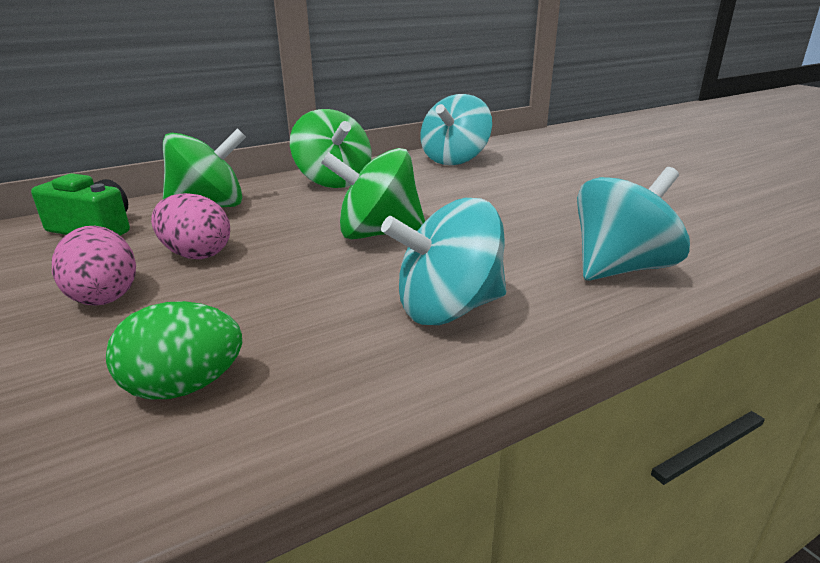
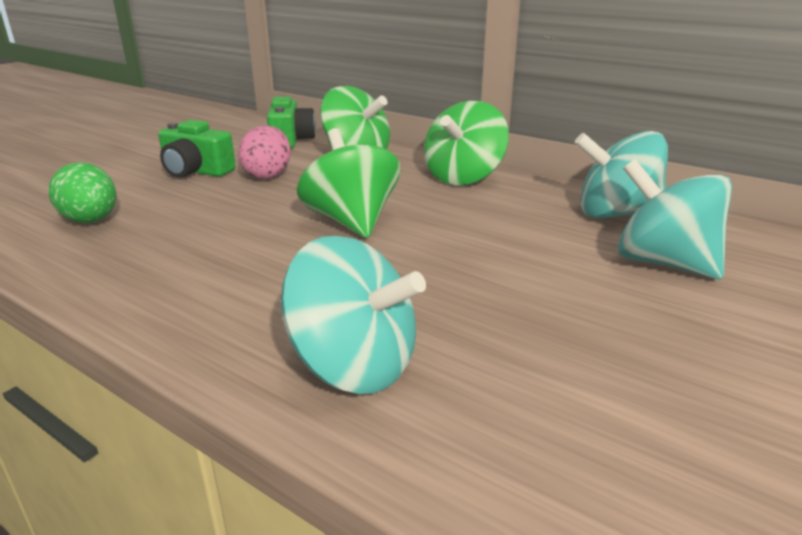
camera: 65 degrees right, 0 degrees up
pink egg [52,226,136,306] -> green camera [158,120,235,178]
turquoise spinning top [381,198,506,325] -> turquoise spinning top moved to [618,159,732,279]

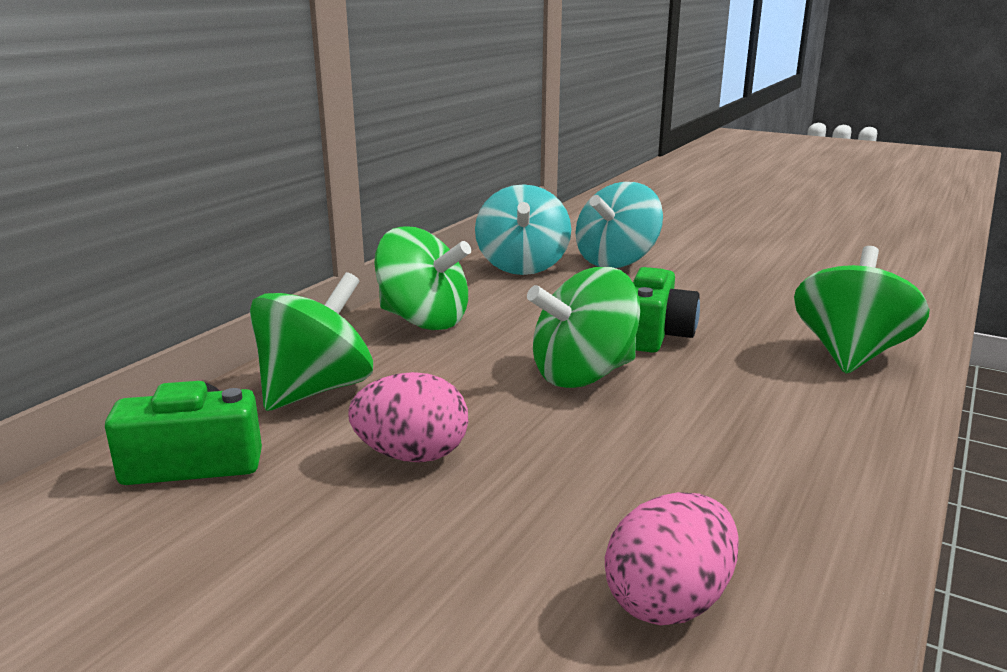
camera: 95 degrees left, 5 degrees down
green egg [48,162,116,223] -> pink egg [605,492,739,625]
green camera [158,120,235,178] -> green camera moved to [633,267,700,353]
turquoise spinning top [281,236,426,394] -> green spinning top [794,246,929,373]

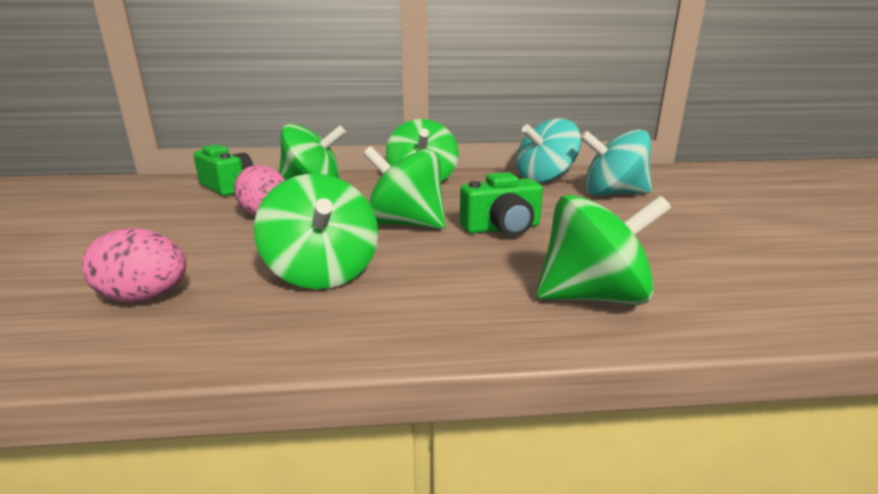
camera: 55 degrees right, 0 degrees up
none -> green spinning top [254,174,378,289]

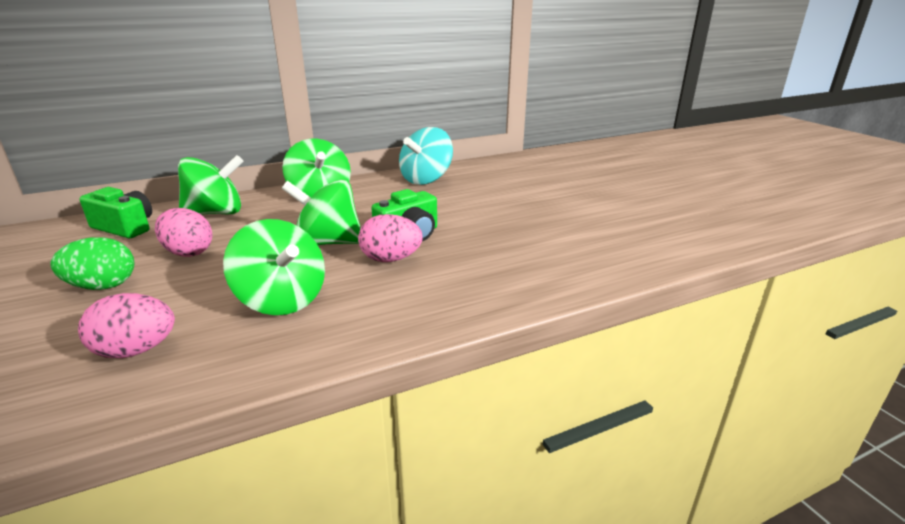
camera: 20 degrees left, 5 degrees up
green spinning top [536,195,671,305] -> none
turquoise spinning top [580,129,652,196] -> none
none -> green egg [50,237,134,290]
none -> pink egg [358,214,423,262]

